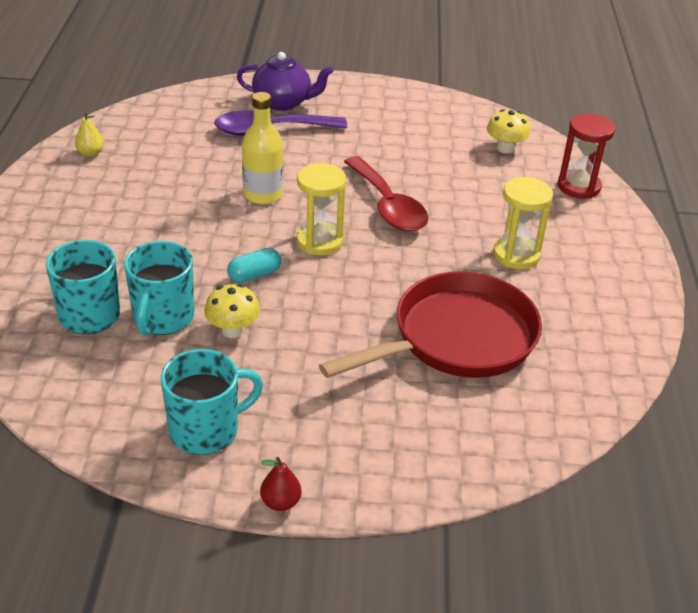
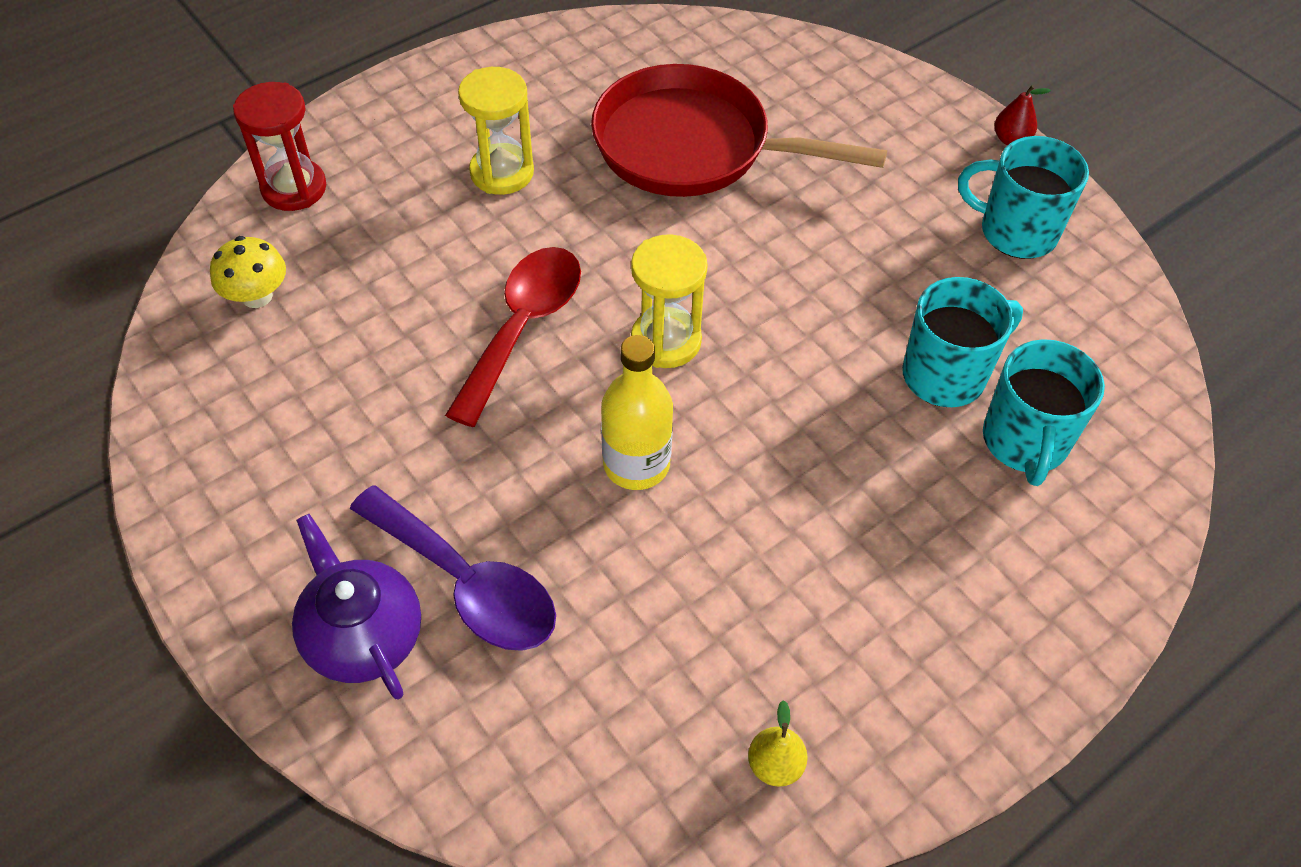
camera: 130 degrees left, 15 degrees up
yellow mushroom [204,284,260,338] -> none
turquoise capsule [227,248,281,283] -> none

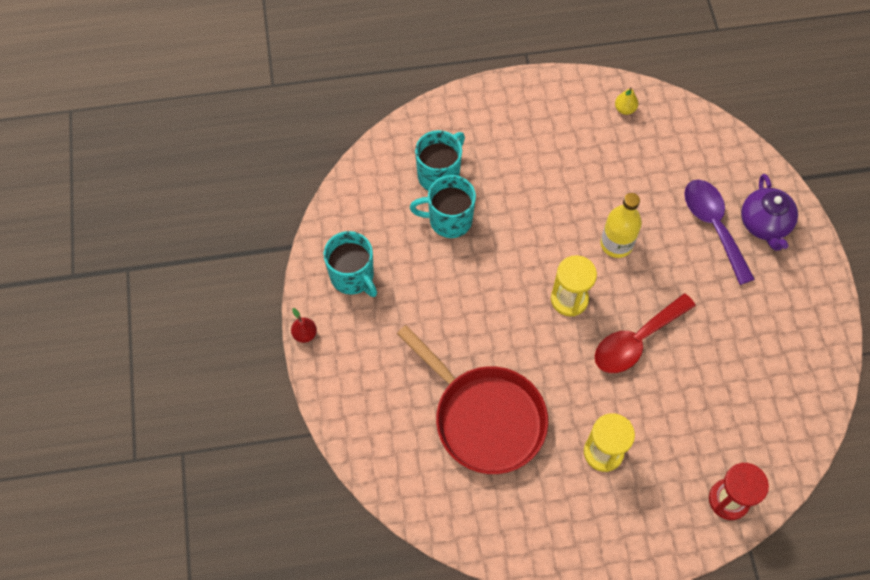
camera: 150 degrees left, 10 degrees up
yellow mushroom [210,236,286,308] -> none

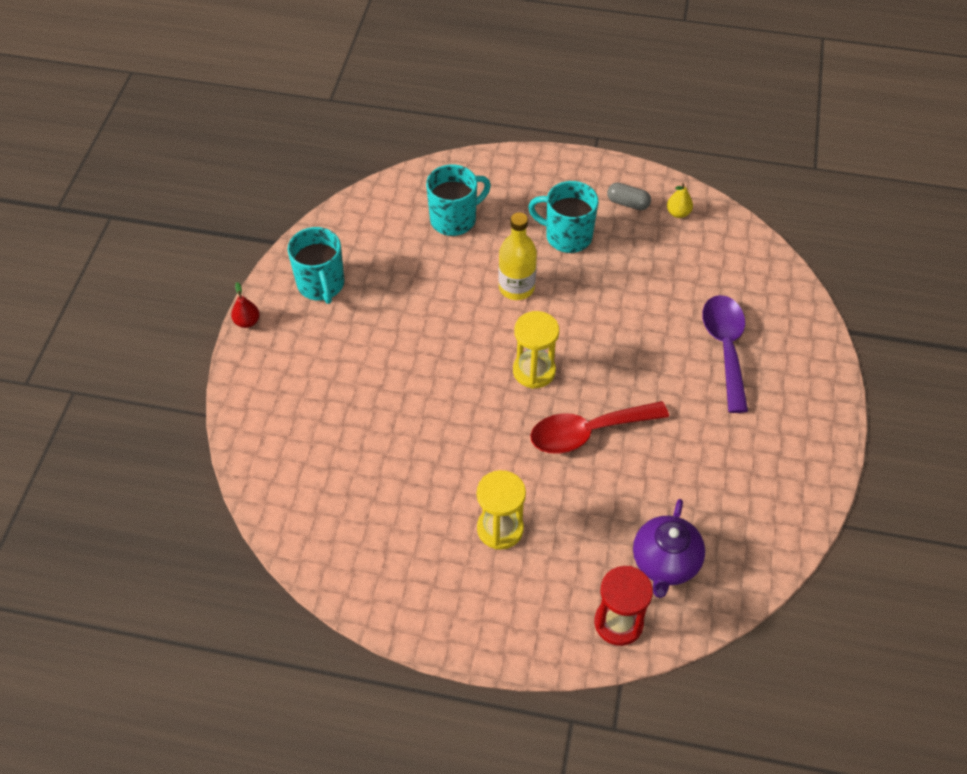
camera: 20 degrees right, 10 degrees down
red pan [397,325,548,474] -> none
turquoise mug [410,175,476,238] -> turquoise mug moved to [528,181,598,253]
yellow bottle [601,193,642,258] -> yellow bottle moved to [498,213,537,300]
purple teapot [741,174,798,251] -> purple teapot moved to [633,499,705,598]
none -> grey capsule [607,183,651,210]

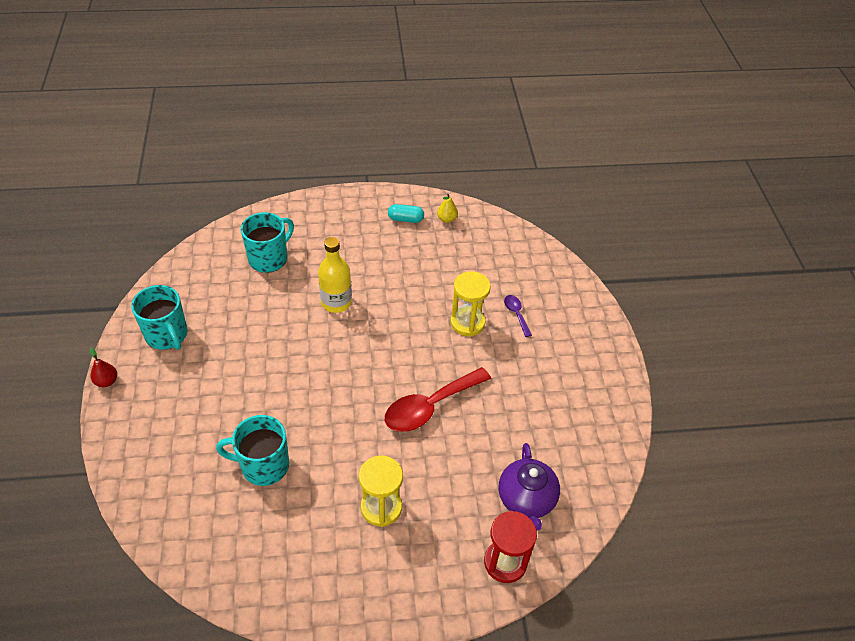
camera: 20 degrees left, 5 degrees down
yellow hourglass [513,311,559,389] -> yellow hourglass moved to [450,271,491,337]
turquoise mug [528,181,598,253] -> turquoise mug moved to [216,415,289,486]
grey capsule [607,183,651,210] -> turquoise capsule [388,204,424,223]
purple spoon [702,295,748,413] -> purple spoon [504,295,532,337], size x0.47

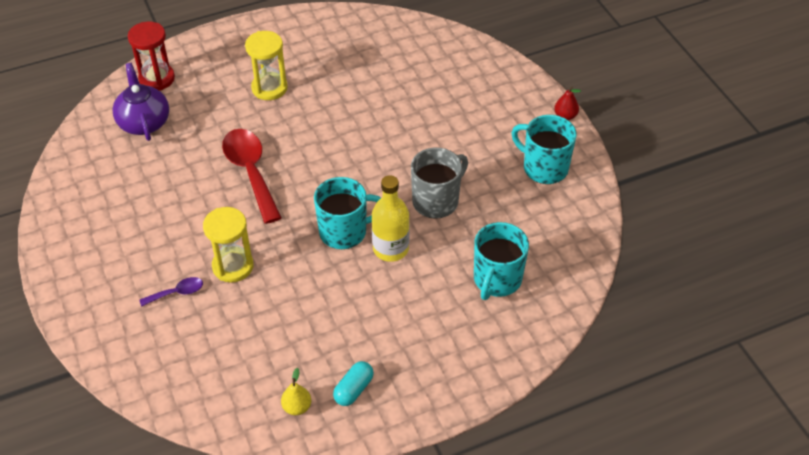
camera: 165 degrees right, 0 degrees up
turquoise mug [216,415,289,486] -> turquoise mug moved to [314,177,381,249]
red spoon [385,367,491,432] -> red spoon turned 60 degrees counterclockwise [222,129,282,224]
turquoise capsule [388,204,424,223] -> turquoise capsule turned 45 degrees counterclockwise [333,361,374,406]
purple spoon [504,295,532,337] -> purple spoon turned 75 degrees counterclockwise [139,277,203,306]
none -> grey mug [411,147,468,219]

